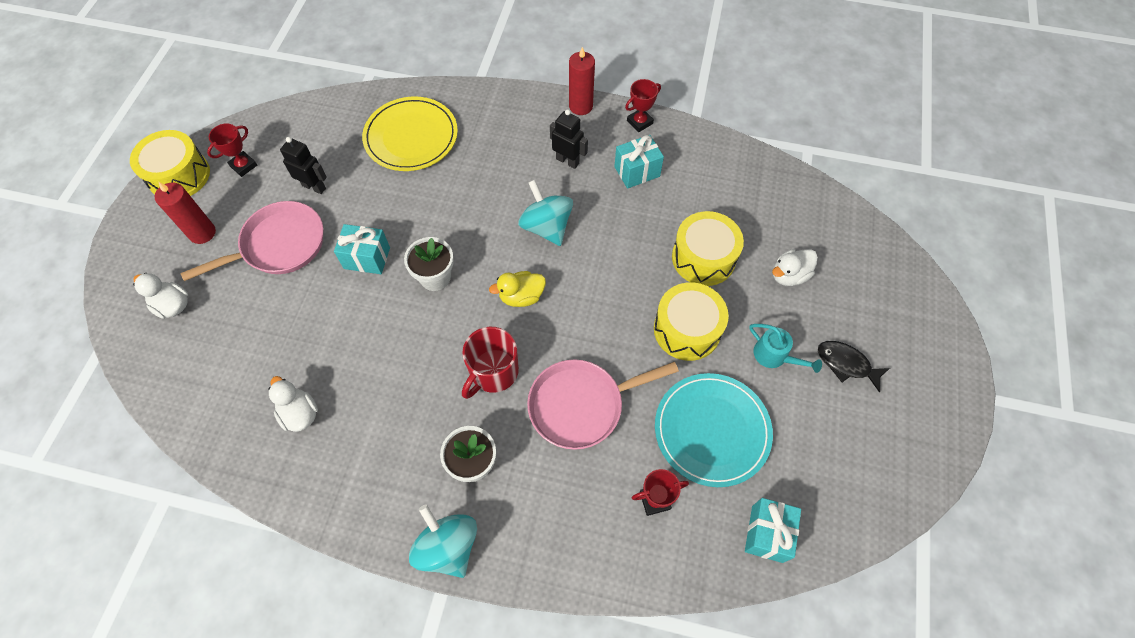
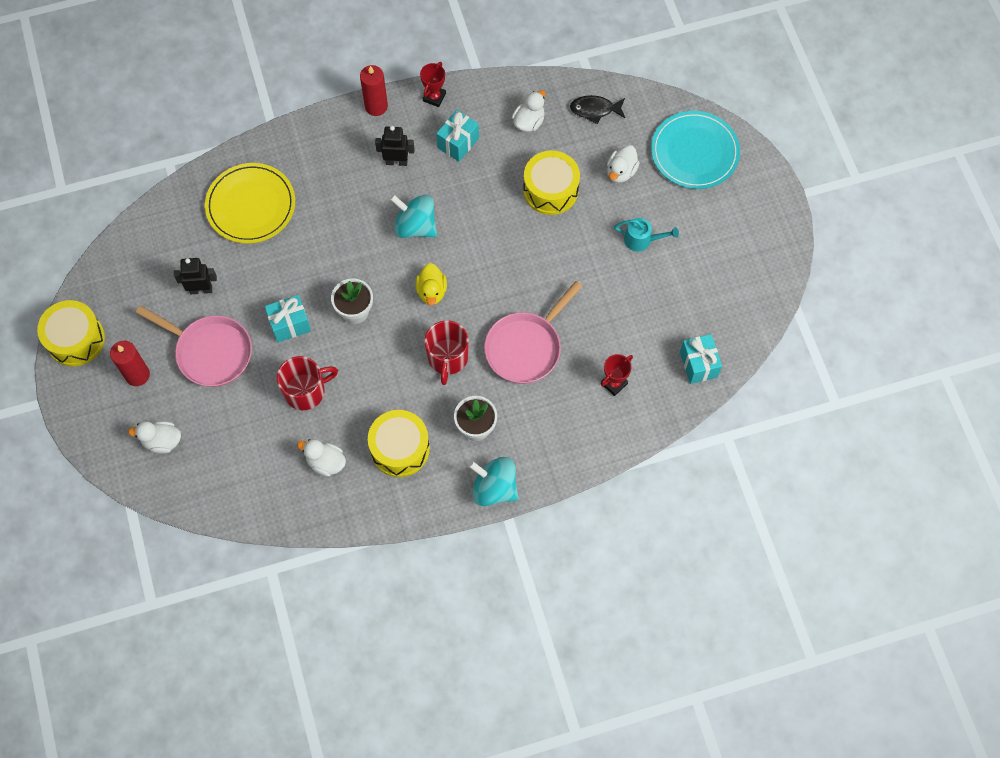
camera: 30 degrees left, 5 degrees up
pink pan [180,201,323,281] -> pink pan turned 90 degrees clockwise [136,306,252,387]
red trophy [207,124,257,177] -> none
yellow duck [489,271,546,307] -> yellow duck turned 45 degrees counterclockwise [415,263,447,306]
yellow drum [654,282,729,361] -> yellow drum moved to [368,410,430,477]
turquoise plate [655,373,773,487] -> turquoise plate moved to [651,111,740,189]
black fish [818,341,890,393] -> black fish moved to [570,95,625,124]
none -> red mug [277,356,338,410]
none -> white duck [512,90,546,132]

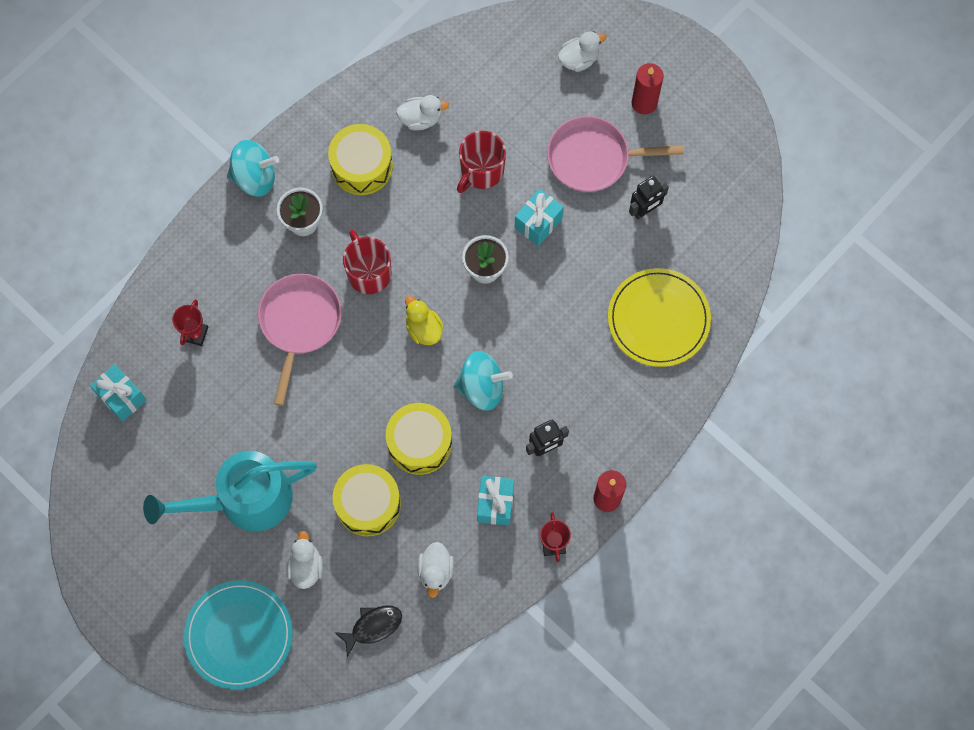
camera: 150 degrees right, 5 degrees up
yellow drum [37,300,105,366] -> yellow drum moved to [386,403,452,475]
turquoise watering can [614,218,679,251] -> turquoise watering can [143,451,317,532], size x2.29

